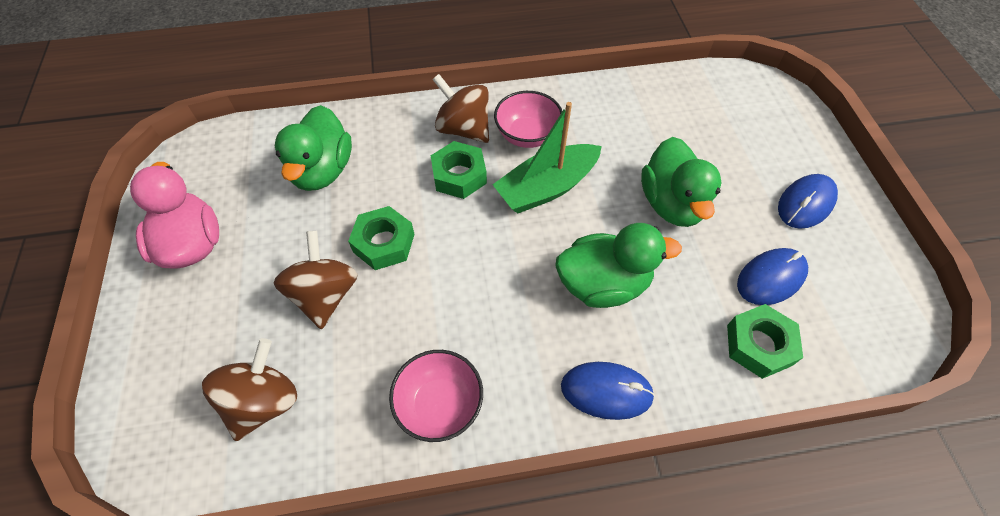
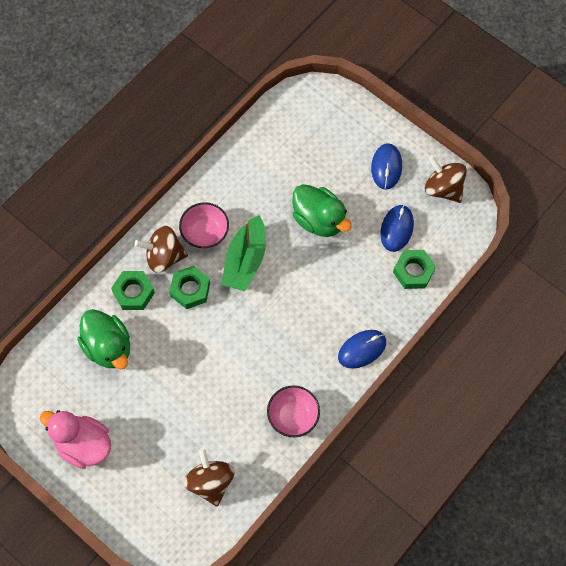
camera: 40 degrees left, 10 degrees up
brown spinning top [274,231,358,329] -> brown spinning top moved to [425,156,467,203]
green nut [348,206,415,270] -> green nut moved to [111,271,155,310]
green duck [555,223,682,308] -> none

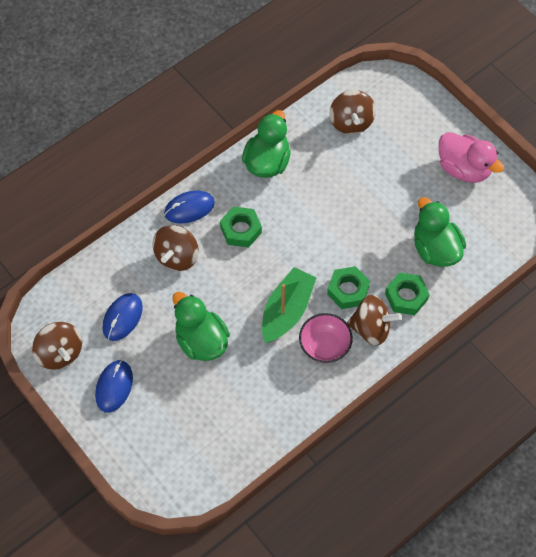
camera: 170 degrees left, 5 degrees down
pink bowl [267,385,320,437] -> green duck [242,110,291,178]
green nut [393,250,436,289] -> green nut moved to [220,206,262,248]
none -> brown spinning top [153,225,199,271]

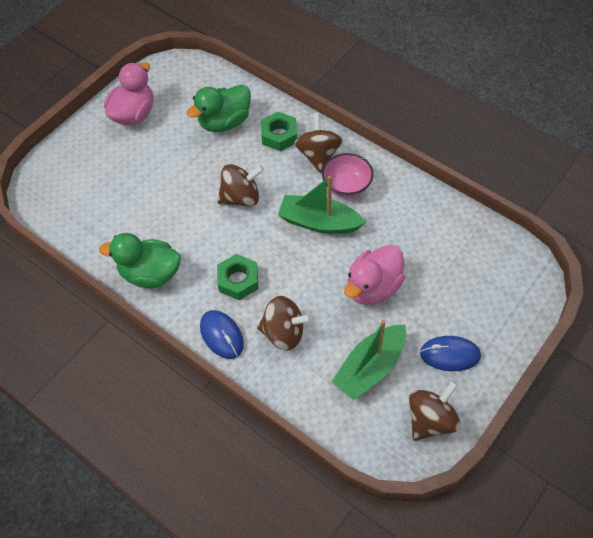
camera: 100 degrees left, 5 degrees down
blue mouse [103,293,143,341] -> green boat [331,320,406,400]
green duck [172,292,230,361] -> pink duck [344,244,405,305]
green nut [327,266,370,309] -> none
brown spinning top [329,90,376,134] -> brown spinning top moved to [217,164,264,207]

